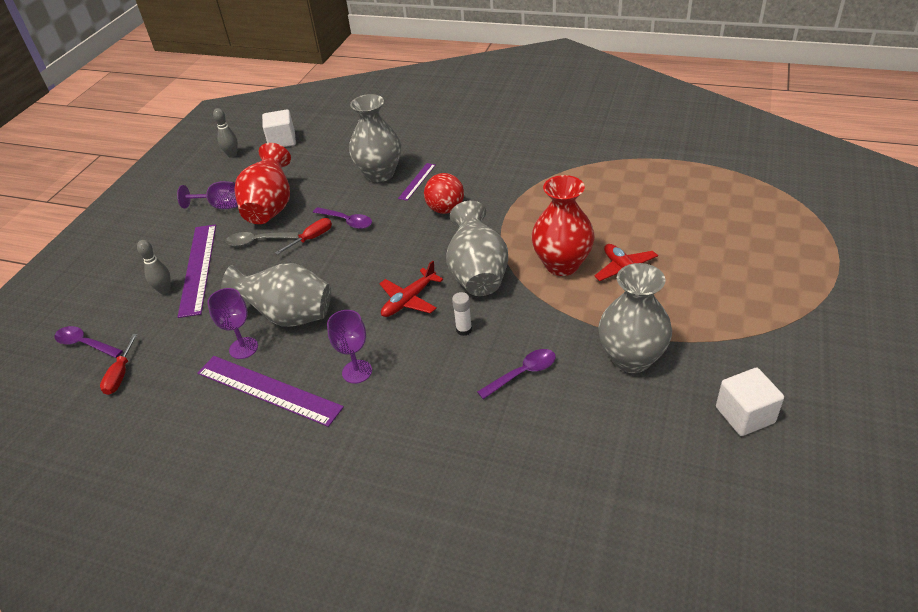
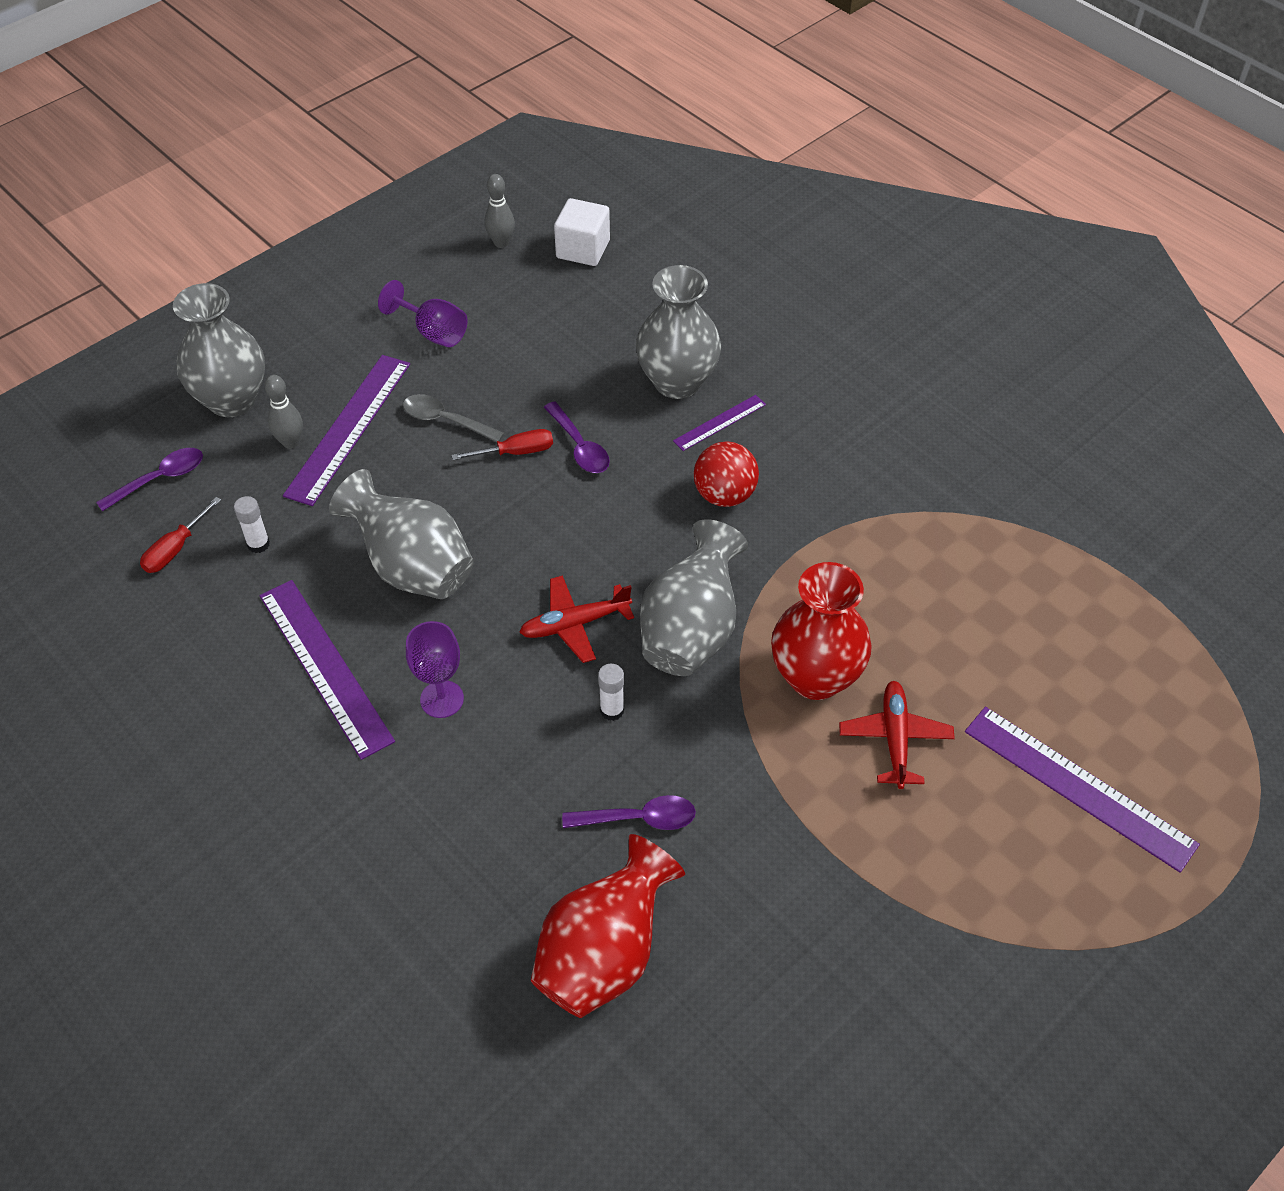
camera: 25 degrees right, 10 degrees up
purple spoon [54,326,123,358] -> purple spoon turned 90 degrees clockwise [96,448,203,512]
purple goblet [207,288,258,359] -> none
red vase [234,143,291,224] -> red vase moved to [531,834,685,1018]
grey vase [598,263,672,373] -> grey vase moved to [173,283,265,417]
white cube [716,368,784,436] -> none
none -> white glue stick [234,496,270,553]
none -> purple ruler [965,707,1200,873]

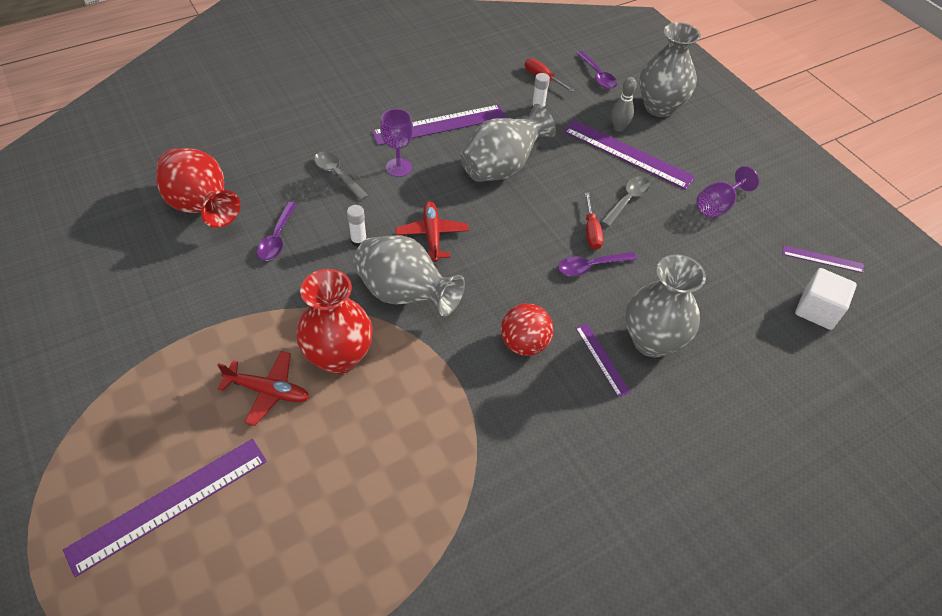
camera: 100 degrees right, 0 degrees up
grey bowling pin [485,174,515,248] -> purple ruler [783,245,864,273]
none -> grey spoon [314,152,368,200]

